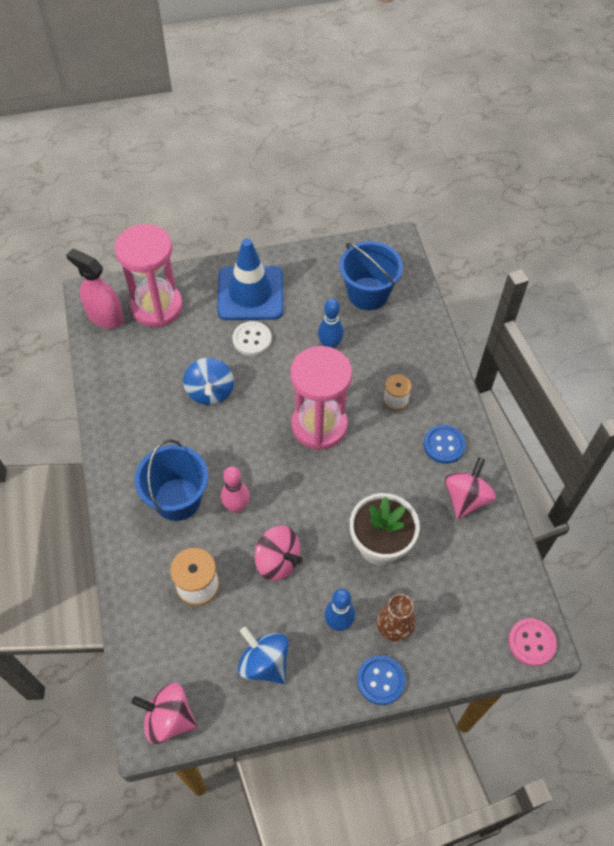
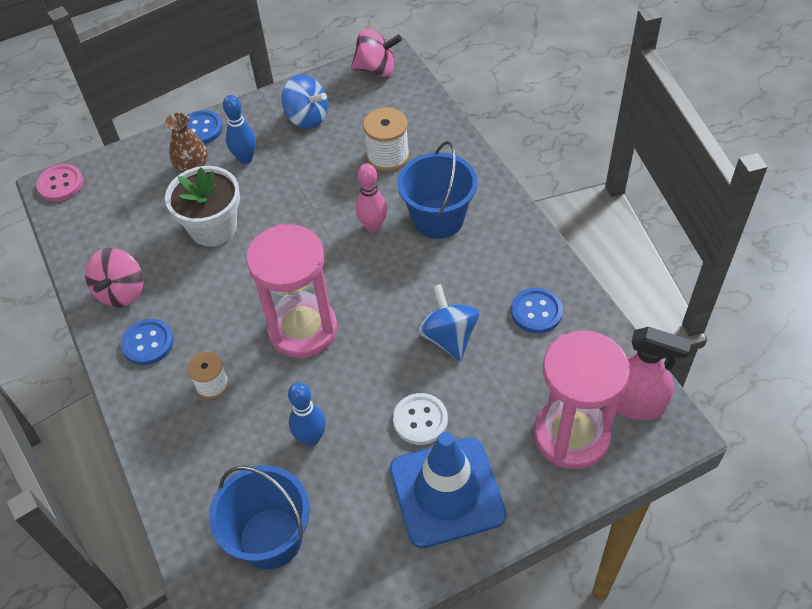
camera: 170 degrees right, 5 degrees down
pink spinning top [255,525,302,581] -> none
none -> blue button [511,288,563,333]

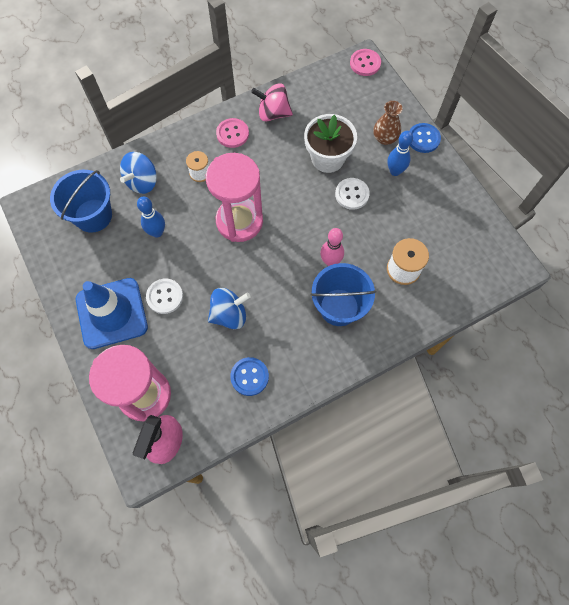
camera: 85 degrees right, 15 degrees up
blue button [121,319,174,365] -> pink button [216,118,249,148]
blue spinning top [282,75,328,129] -> blue spinning top moved to [120,152,157,194]
pink spinning top [351,29,402,77] -> none
none -> white button [335,178,370,210]

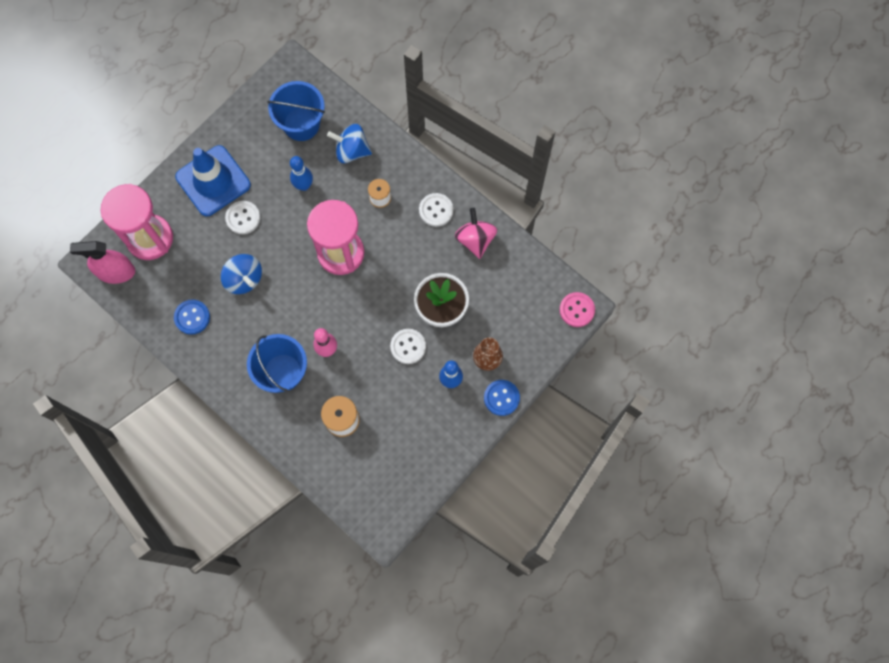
camera: 70 degrees right, 5 degrees up
pink button [216,118,249,148] -> white button [419,193,453,227]

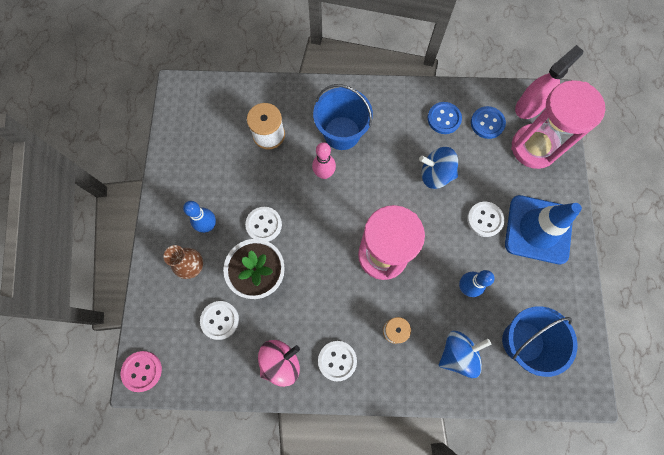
camera: 140 degrees right, 0 degrees up
pink spinning top [455,208,497,259] -> pink spinning top turned 75 degrees counterclockwise [258,340,300,387]
blue button [484,380,520,416] -> blue button moved to [471,106,506,139]
none -> white button [200,301,239,340]

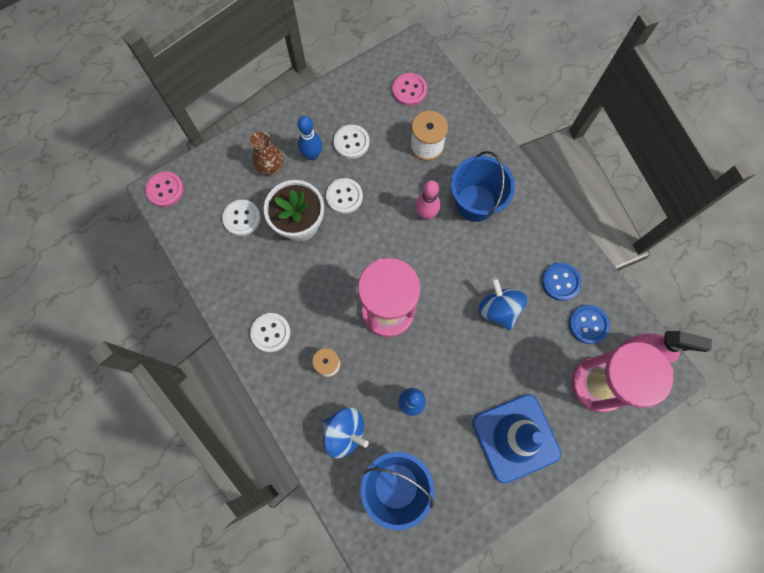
camera: 55 degrees right, 0 degrees up
pink spinning top [258,340,300,387] -> none
white button [467,202,505,237] -> white button moved to [334,125,370,159]
none -> pink button [392,73,427,106]

